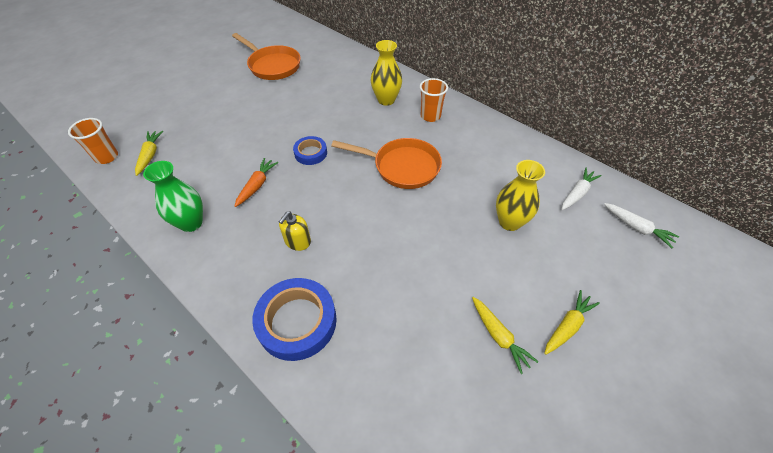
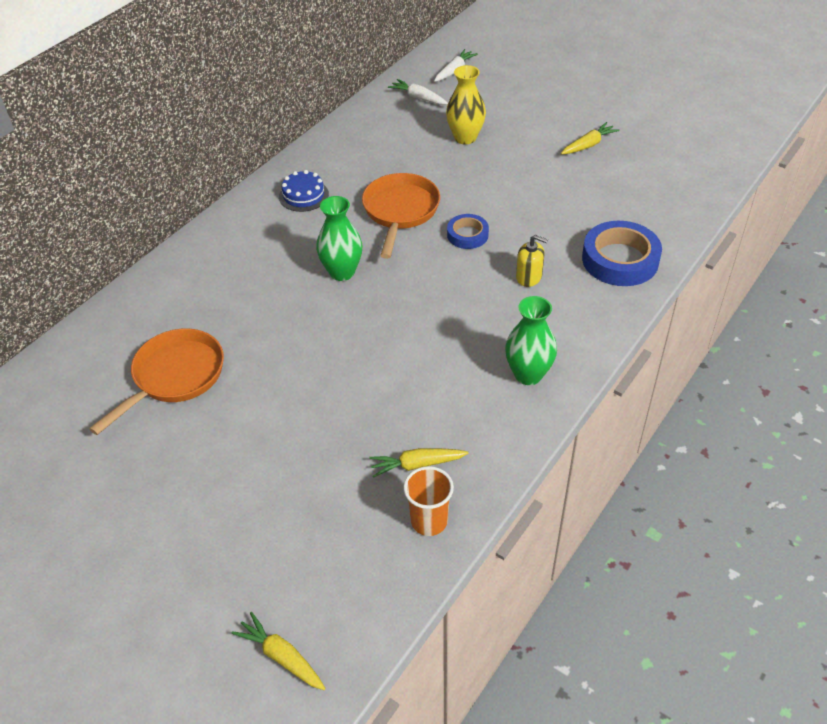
camera: 95 degrees left, 5 degrees down
orange carrot [234,158,278,207] -> none
blue tape [293,136,327,165] -> blue tape moved to [447,214,489,249]
yellow vase [371,40,402,106] -> none
orange cup [420,78,448,122] -> blue cake [279,170,329,212]
yellow carrot [544,290,600,355] -> yellow carrot moved to [232,612,325,690]
none -> green vase [316,196,362,281]

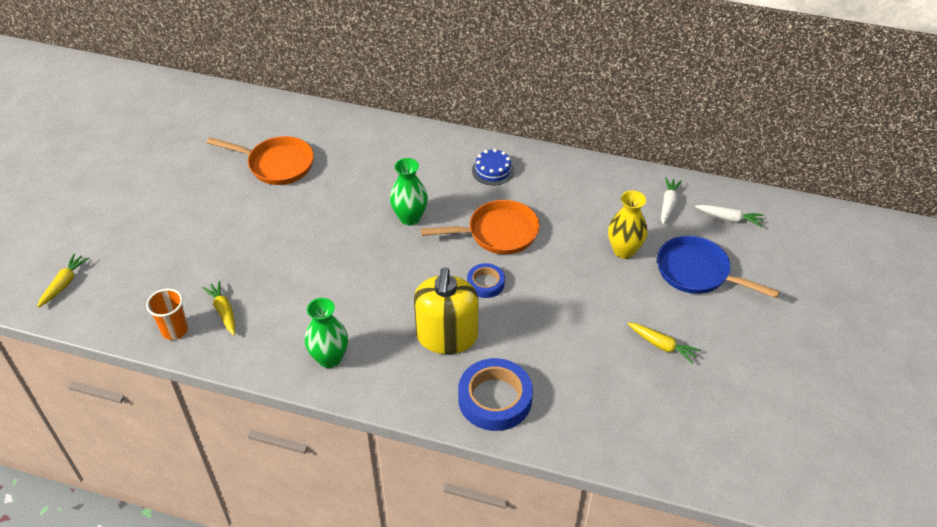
camera: 70 degrees right, 0 degrees up
yellow soap dispenser [516,235,548,287] -> yellow soap dispenser [414,267,478,354], size x2.13
none -> blue pan [657,236,780,298]

